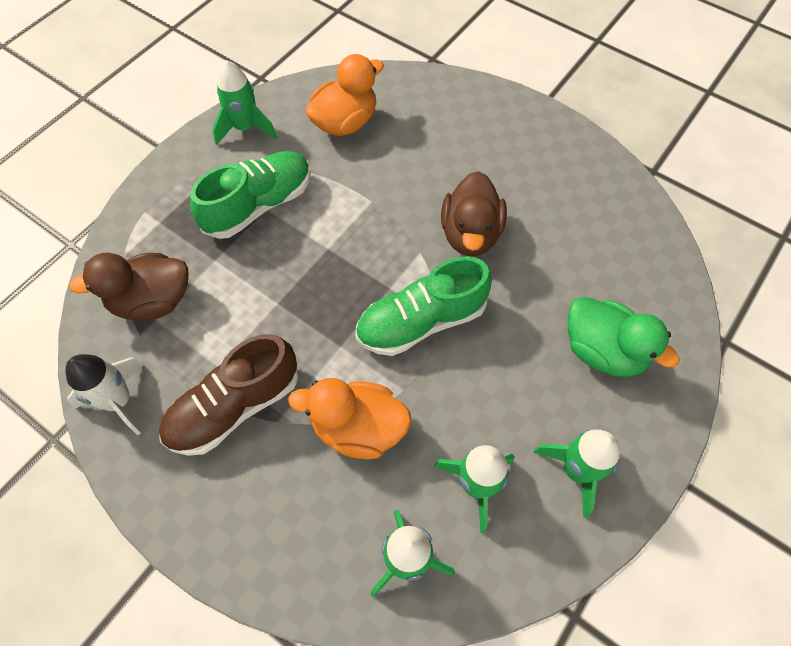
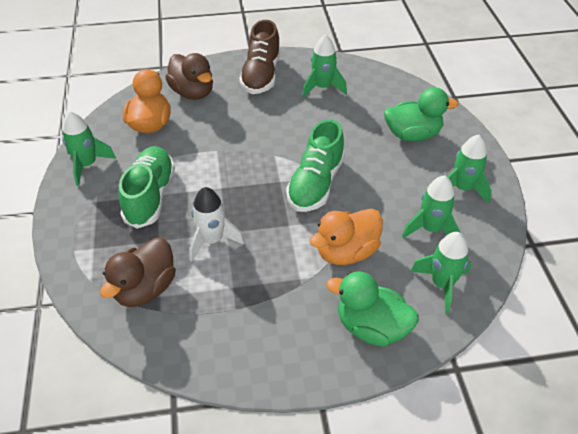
camera: 45 degrees left, 15 degrees down
white rocket [65,354,144,435] -> white rocket moved to [189,187,244,261]
brown shoe [159,334,298,456] -> brown shoe moved to [239,20,280,94]
brown duck [441,171,507,256] -> brown duck moved to [165,53,213,100]
none -> green rocket [302,34,347,98]
none -> green duck [326,271,419,347]

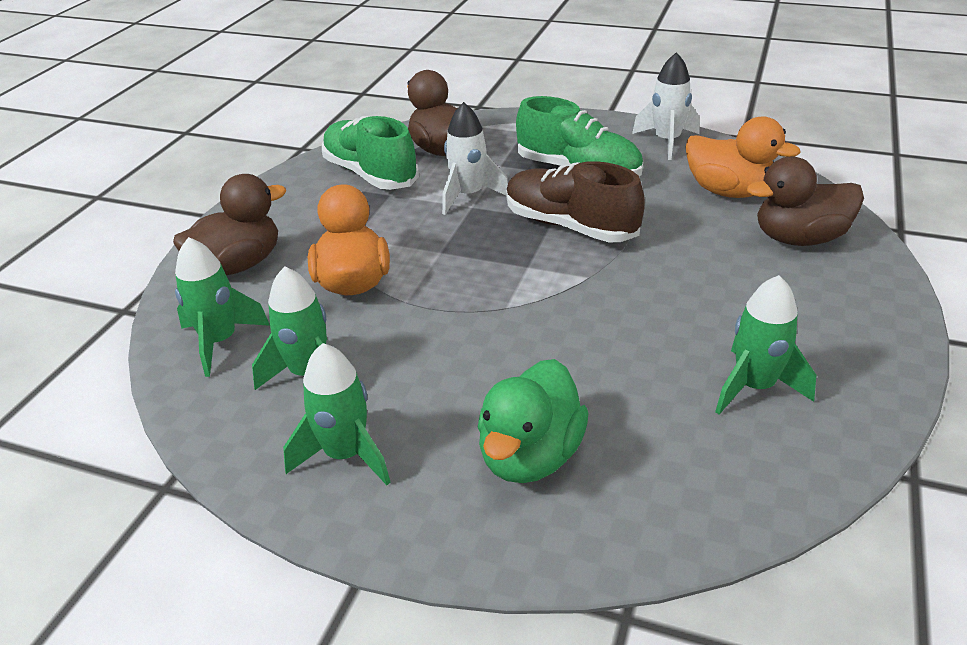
camera: 120 degrees right, 10 degrees down
green rocket [62,111,116,186] -> white rocket [632,52,700,160]
brown shoe [239,20,280,94] -> brown shoe moved to [506,161,645,242]
green shoe [286,119,345,212] -> green shoe moved to [322,116,419,190]
green duck [326,271,419,347] -> brown duck [173,174,286,275]

